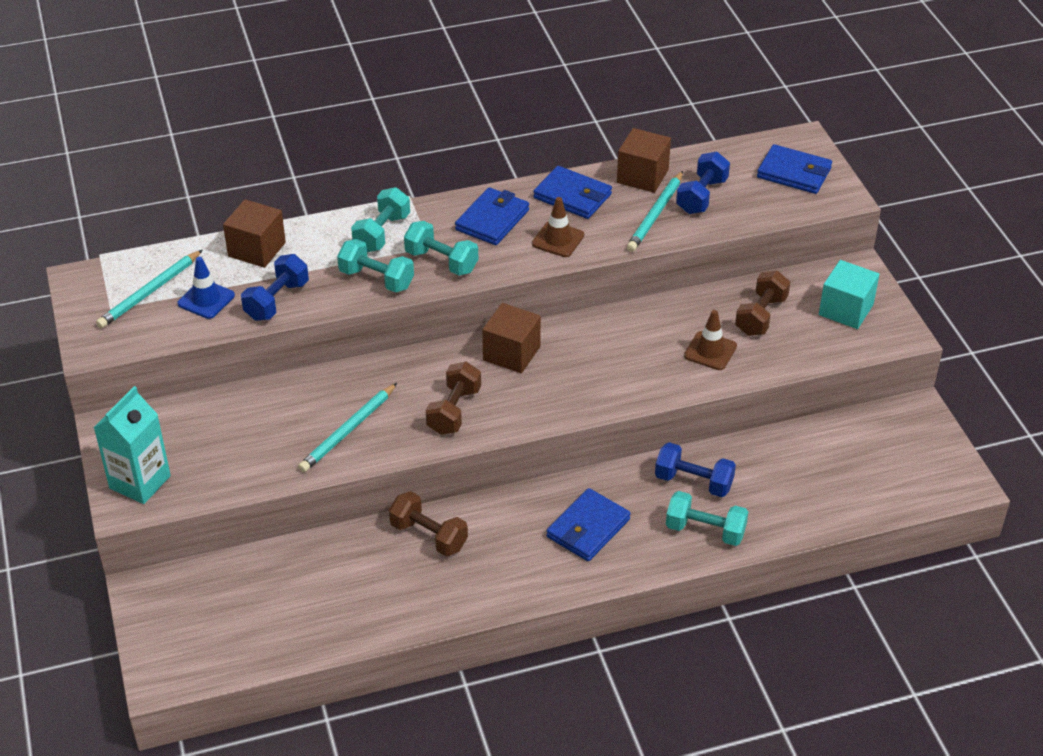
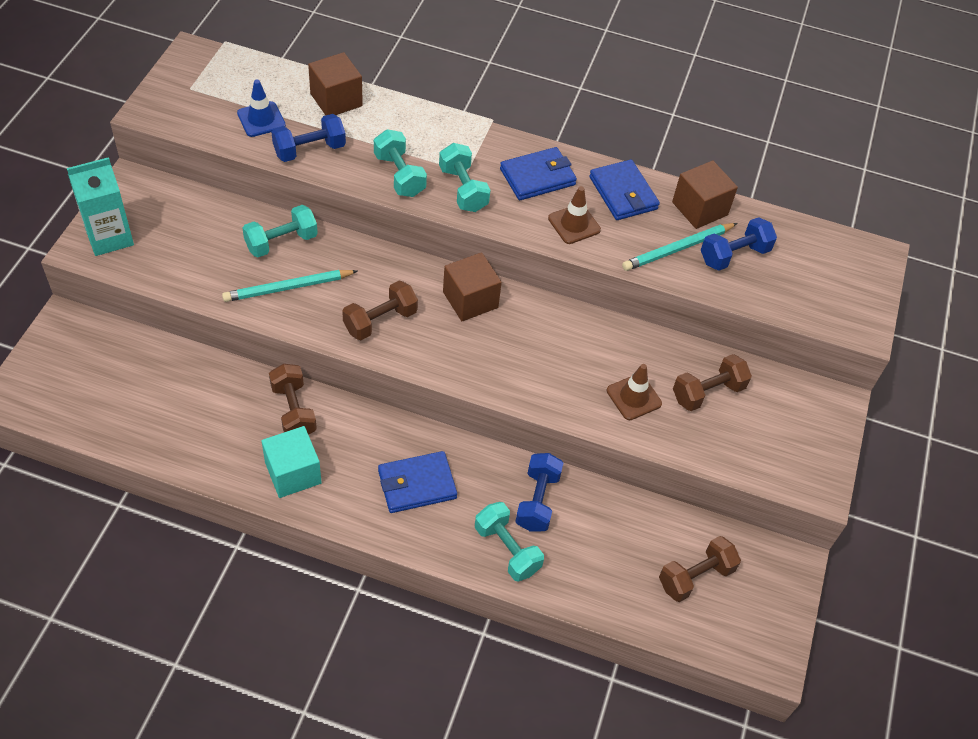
camera: 30 degrees right, 10 degrees up
turquoise pencil [96,250,203,329] -> none
turquoise dumbbell [351,187,410,252] -> turquoise dumbbell moved to [242,205,318,257]
blue dumbbell [655,442,736,497] -> blue dumbbell turned 45 degrees clockwise [515,453,563,532]
blue wallet [757,144,832,194] -> none
turquoise cube [819,260,879,329] -> turquoise cube moved to [261,426,322,498]
none -> brown dumbbell [659,536,741,602]

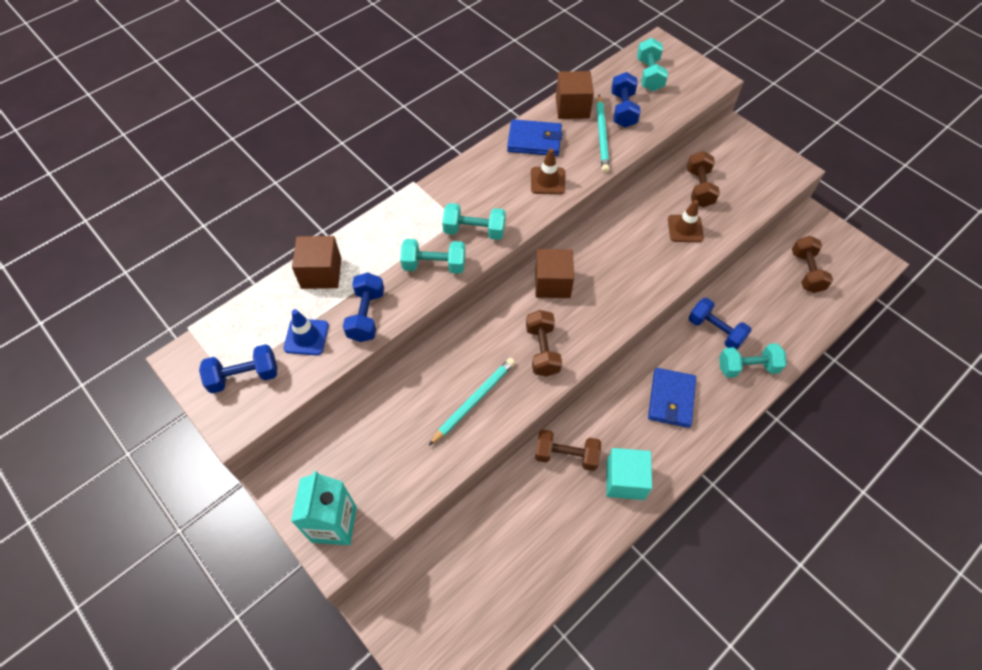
camera: 55 degrees left, 5 degrees up
turquoise pencil [222,270,358,302] -> turquoise pencil turned 150 degrees counterclockwise [429,358,515,445]
turquoise dumbbell [242,205,318,257] -> turquoise dumbbell moved to [637,38,668,91]
blue wallet [500,147,577,200] -> none
none -> blue dumbbell [199,344,277,393]

